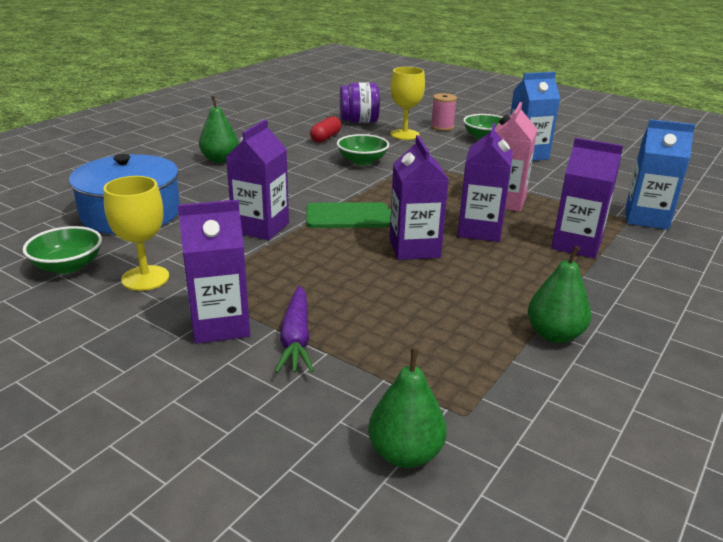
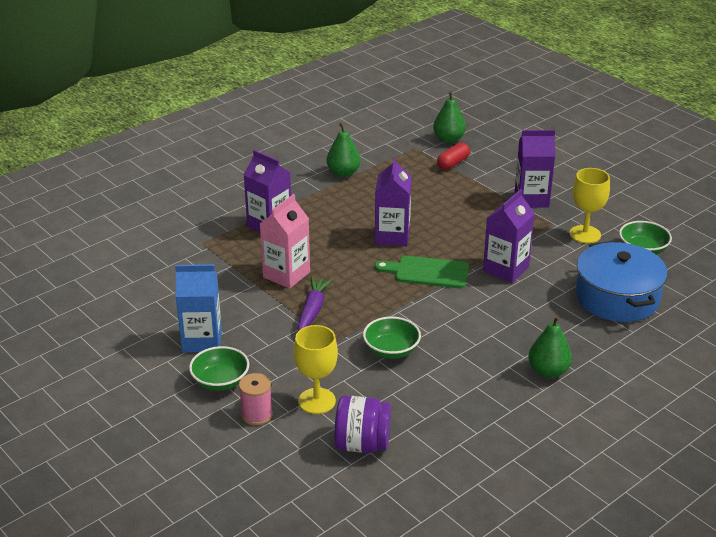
camera: 165 degrees left, 5 degrees up
purple carrot [275,286,314,373] -> purple carrot moved to [297,277,333,331]
red capsule [310,116,341,143] -> red capsule moved to [437,142,470,170]
purple carton [457,123,513,242] -> none
blue carton [625,119,695,230] -> none

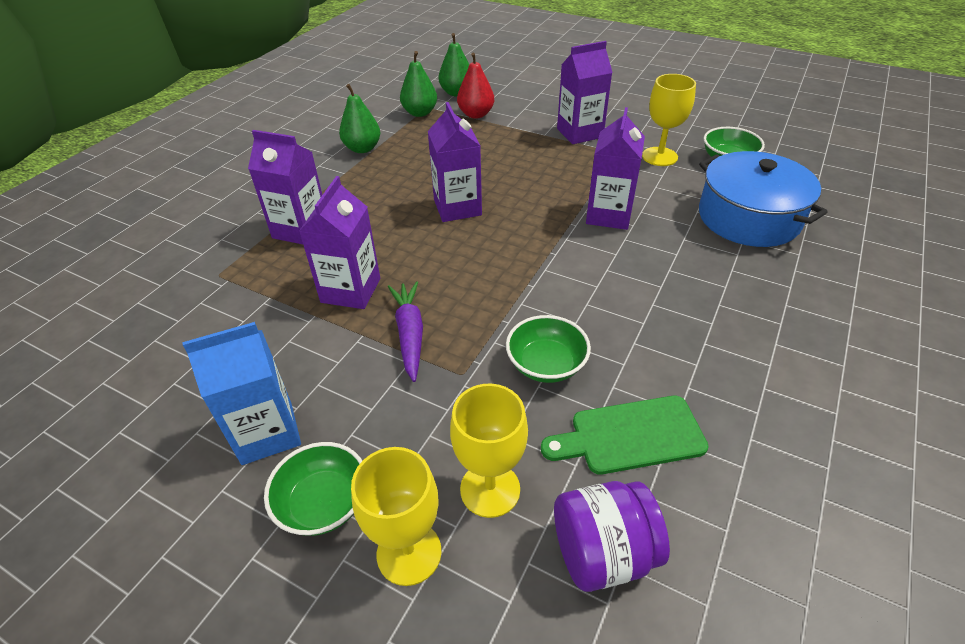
camera: 20 degrees left, 10 degrees up
pink spool [239,373,273,425] -> yellow goblet [351,447,442,586]
pink carton [260,194,310,288] -> purple carton [299,176,380,309]
green cutting board [375,256,469,288] -> green cutting board moved to [541,396,709,474]
red capsule [437,142,470,170] -> red pear [457,53,494,119]
green pear [528,316,572,378] -> green pear moved to [400,51,437,117]

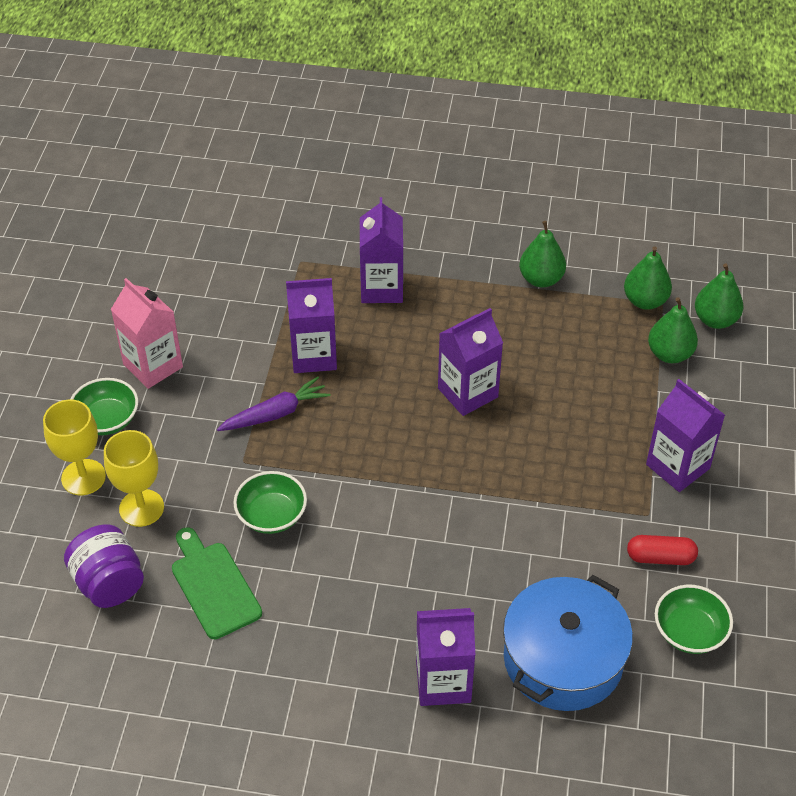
camera: 70 degrees right, 5 degrees up
blue carton [182,322,301,465] -> pink carton [111,278,183,389]
red pear [457,53,494,119] -> green pear [648,297,698,363]
purple carton [586,107,645,230] -> purple carton moved to [416,608,475,706]
yellow goblet [642,74,696,166] -> red capsule [627,535,698,565]

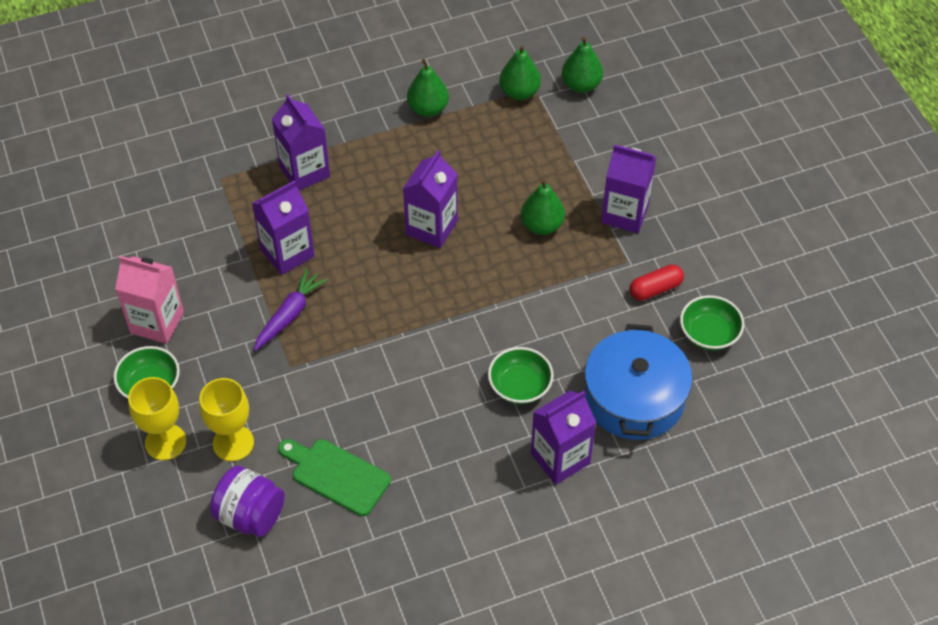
camera: 30 degrees left, 5 degrees up
green bowl [233,471,307,534] -> green bowl moved to [488,347,554,404]
green pear [648,297,698,363] -> green pear moved to [521,179,565,235]

